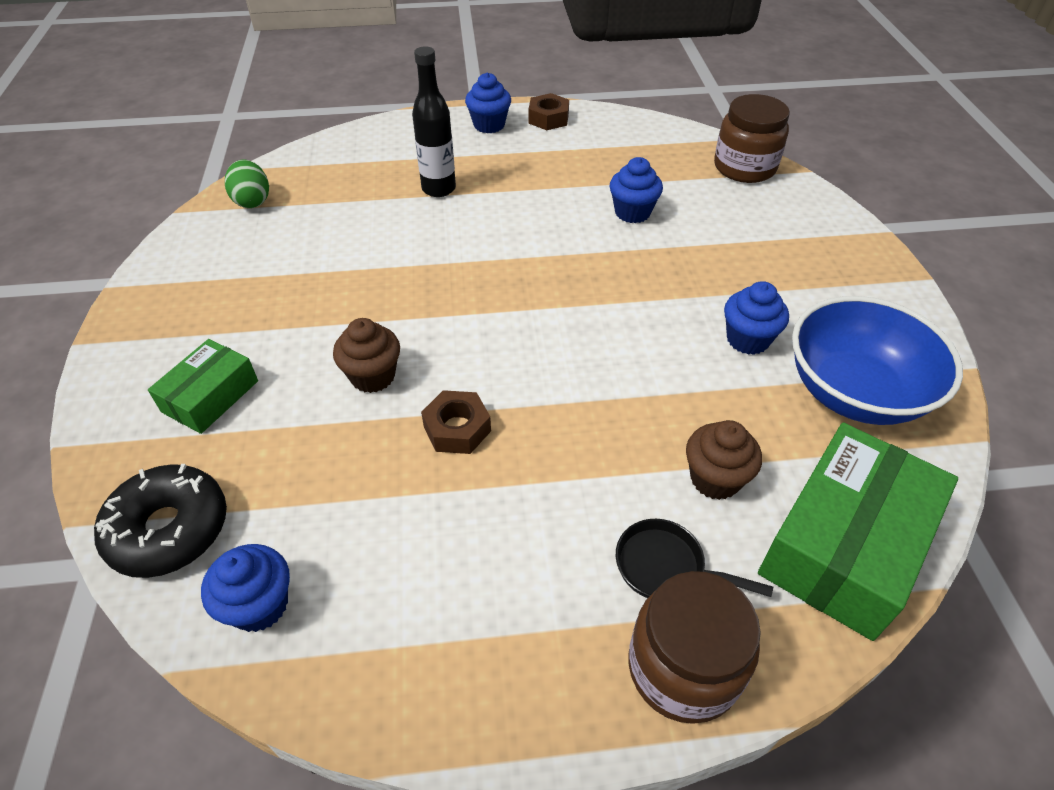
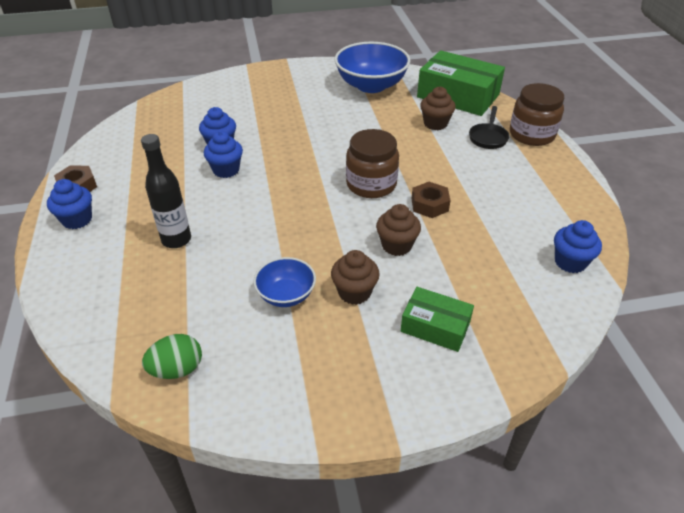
camera: 95 degrees left, 5 degrees down
black donut [94,464,227,578] -> none
brown jar [714,94,790,183] -> brown jar moved to [346,129,399,198]
blue cupcake [724,281,789,355] -> blue cupcake moved to [204,131,243,178]
none -> blue bowl [254,257,316,307]
none -> brown cupcake [331,250,380,305]

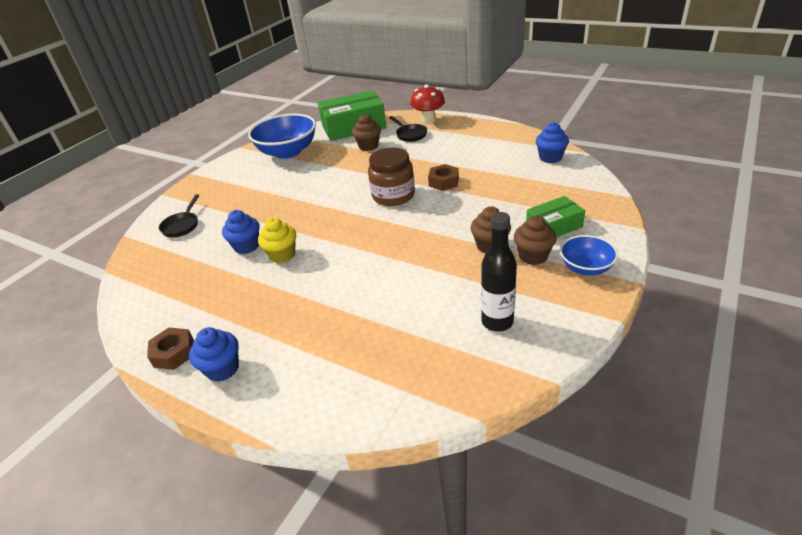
camera: 45 degrees left, 5 degrees down
black bottle [141,134,191,248] -> black bottle moved to [481,212,517,332]
green egg [142,334,202,379] -> none
blue cupcake [204,131,243,178] -> yellow cupcake [258,218,296,263]
blue bowl [254,257,316,307] -> blue bowl moved to [560,235,618,276]
brown cupcake [376,204,421,256] -> brown cupcake moved to [514,216,557,265]
brown jar [510,83,564,146] -> red mushroom [410,84,445,124]
none -> black pan [159,194,199,237]

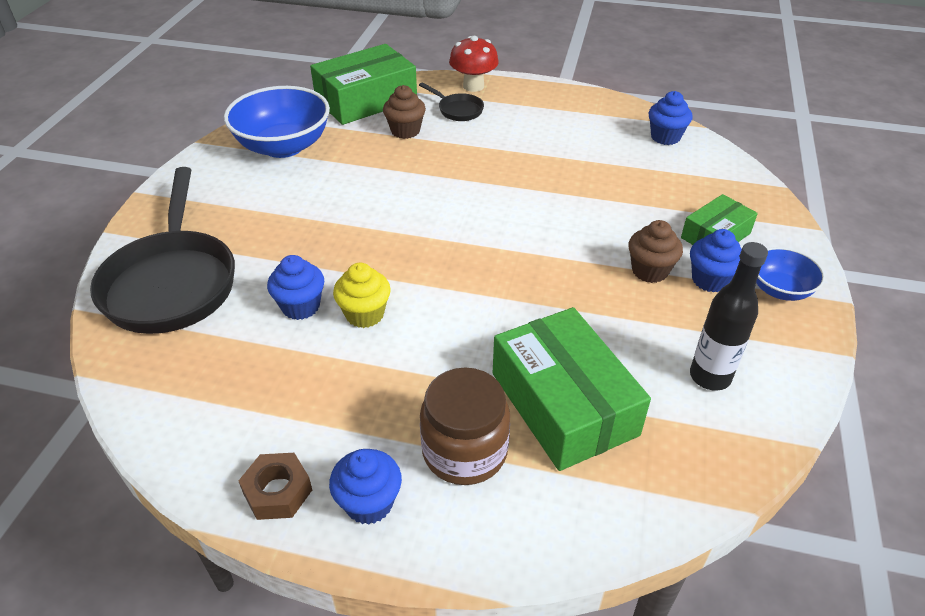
camera: 20 degrees left, 5 degrees up
black pan [159,194,199,237] -> black pan [90,167,235,334], size x2.27
brown jar [368,148,415,206] -> brown jar moved to [420,368,510,485]
brown nut [428,164,459,191] -> none
brown cupcake [514,216,557,265] -> blue cupcake [690,229,742,292]
none -> green box [493,307,651,471]

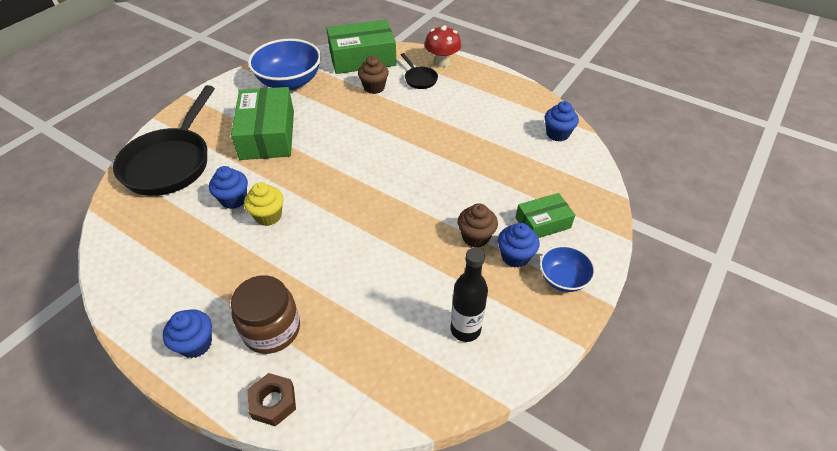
camera: 20 degrees right, 5 degrees up
brown nut [239,453,312,520] -> brown nut moved to [248,373,296,426]
green box [493,307,651,471] -> green box moved to [231,87,294,160]

